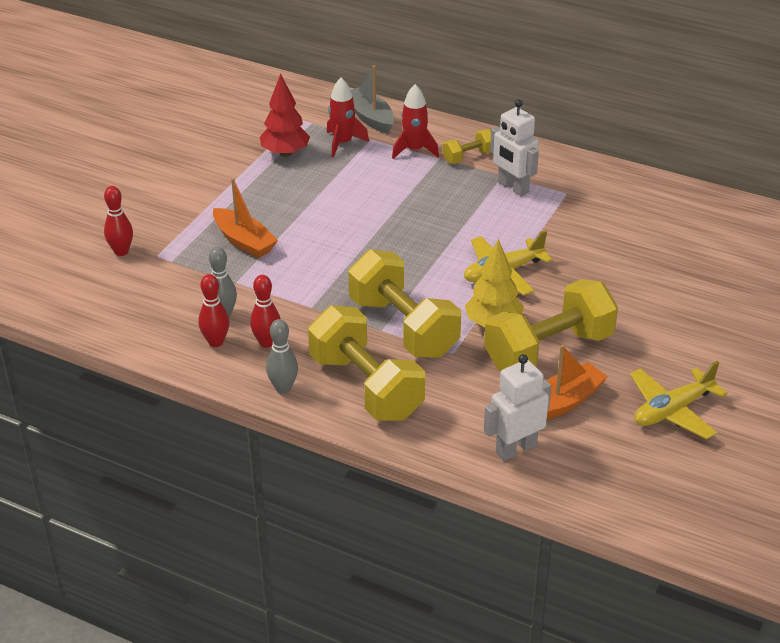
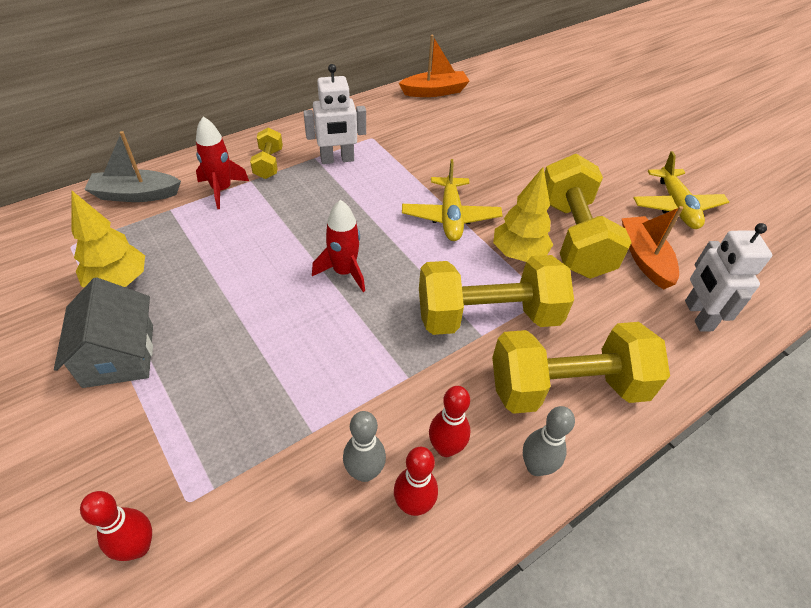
camera: 65 degrees left, 10 degrees up
orange boat [213,178,278,258] -> orange boat moved to [399,35,470,97]
red tree [260,73,310,157] -> yellow tree [71,191,145,287]
red rocket [327,78,369,157] -> red rocket moved to [312,200,365,292]
none -> grey house [54,277,153,388]

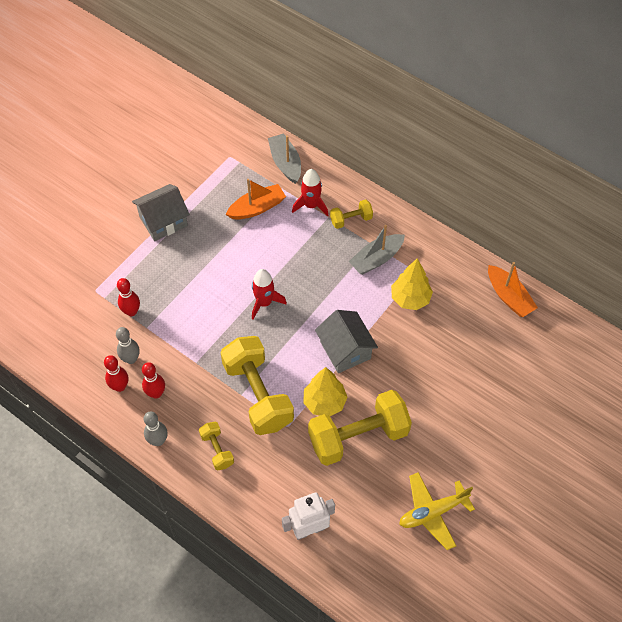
camera: 75 degrees right, 10 degrees up
yellow tree [71,191,145,287] -> yellow tree moved to [391,258,433,310]
red bowling pin [80,491,152,561] -> red bowling pin moved to [117,278,140,316]
white robot [303,64,366,164] -> grey boat [349,225,405,275]
yellow plane [402,159,503,241] -> grey house [315,310,378,373]
yellow dumbbell [492,322,670,414] -> yellow dumbbell [199,422,234,471], size x0.48
orange boat [622,206,683,289] -> orange boat moved to [225,179,286,220]

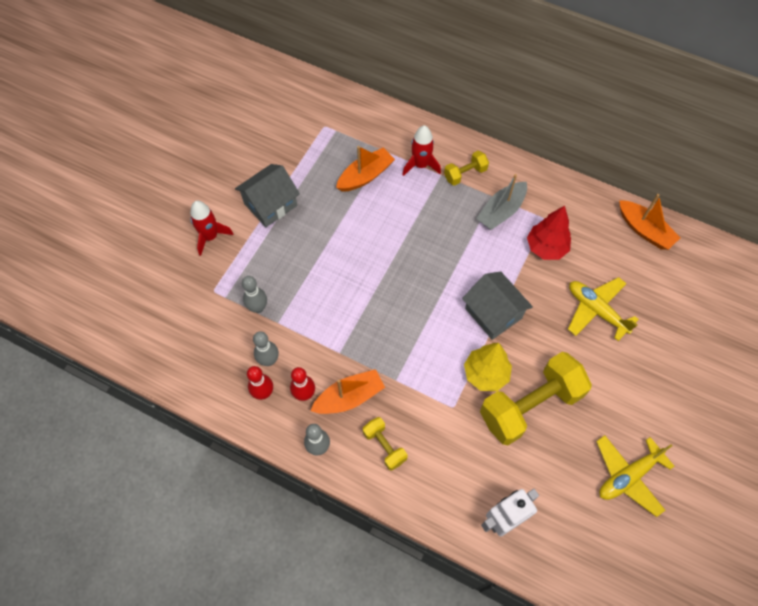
camera: 10 degrees left, 5 degrees up
red bowling pin [117,278,140,316] -> grey bowling pin [242,276,267,313]
yellow dumbbell [221,336,294,435] -> none
red rocket [252,269,287,320] -> red rocket moved to [190,201,234,256]
grey boat [268,133,301,184] -> none
yellow tree [391,258,433,310] -> red tree [527,206,571,260]
none -> orange boat [310,369,385,414]
none -> yellow plane [568,277,639,341]

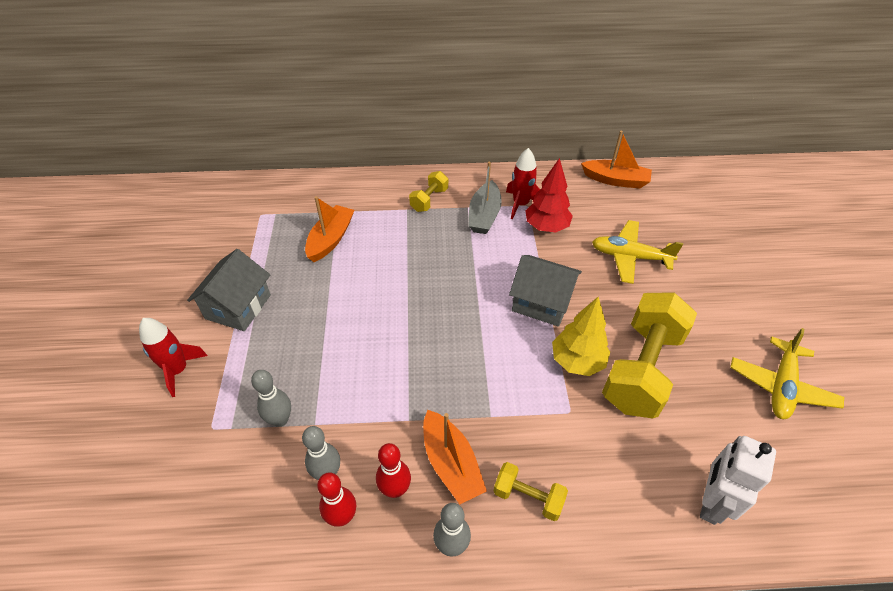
camera: 30 degrees left, 15 degrees down
orange boat [310,369,385,414] -> orange boat turned 120 degrees clockwise [423,410,487,504]
red rocket [402,125,441,176] -> red rocket moved to [506,148,540,219]

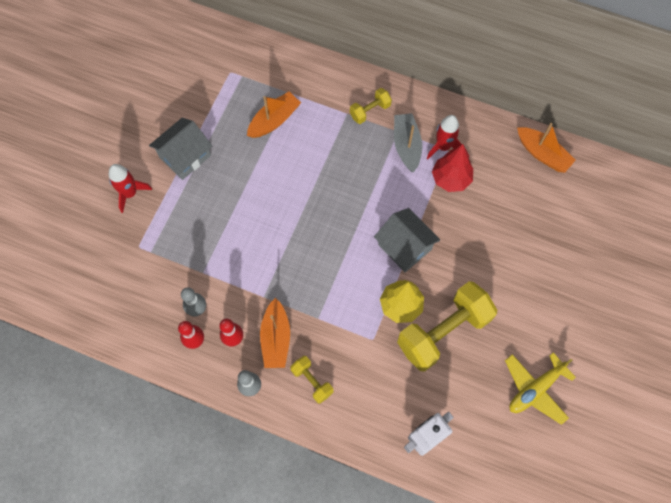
camera: 25 degrees right, 20 degrees up
grey bowling pin [251,370,291,427] -> none
grey boat [468,162,502,234] -> grey boat turned 135 degrees clockwise [394,113,422,172]
yellow plane [592,220,683,284] -> none

